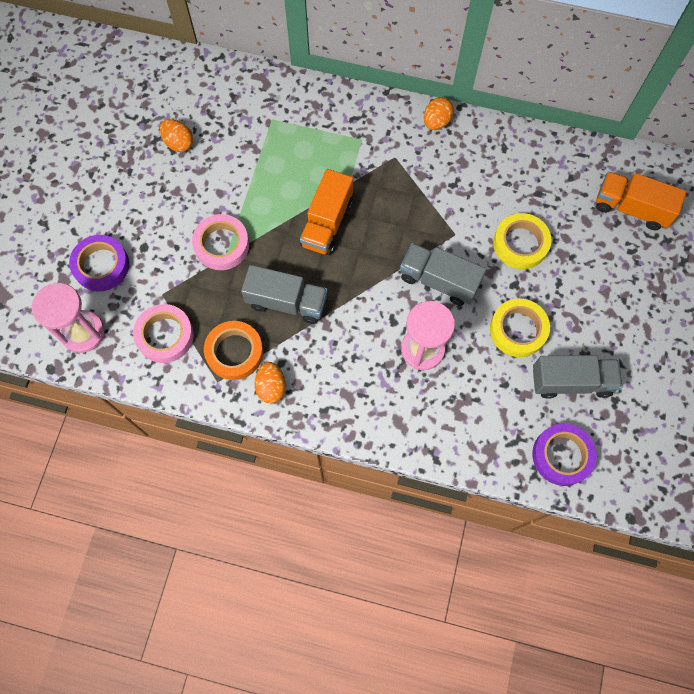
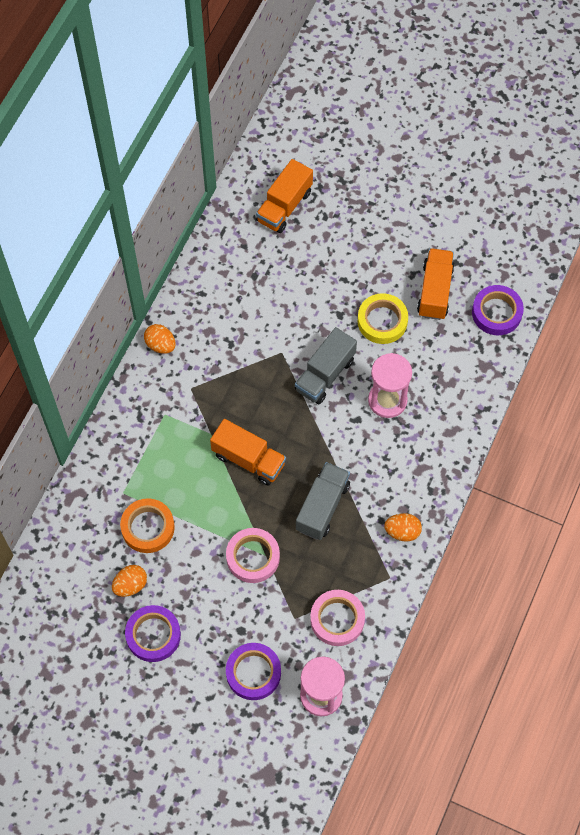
camera: 80 degrees left, 5 degrees down
orange tape [204,321,263,380] -> orange tape moved to [120,498,175,553]
yellow tape [493,213,552,269] -> none
grey truck [533,355,623,399] -> orange truck [417,248,455,320]
none -> purple tape [125,605,181,662]

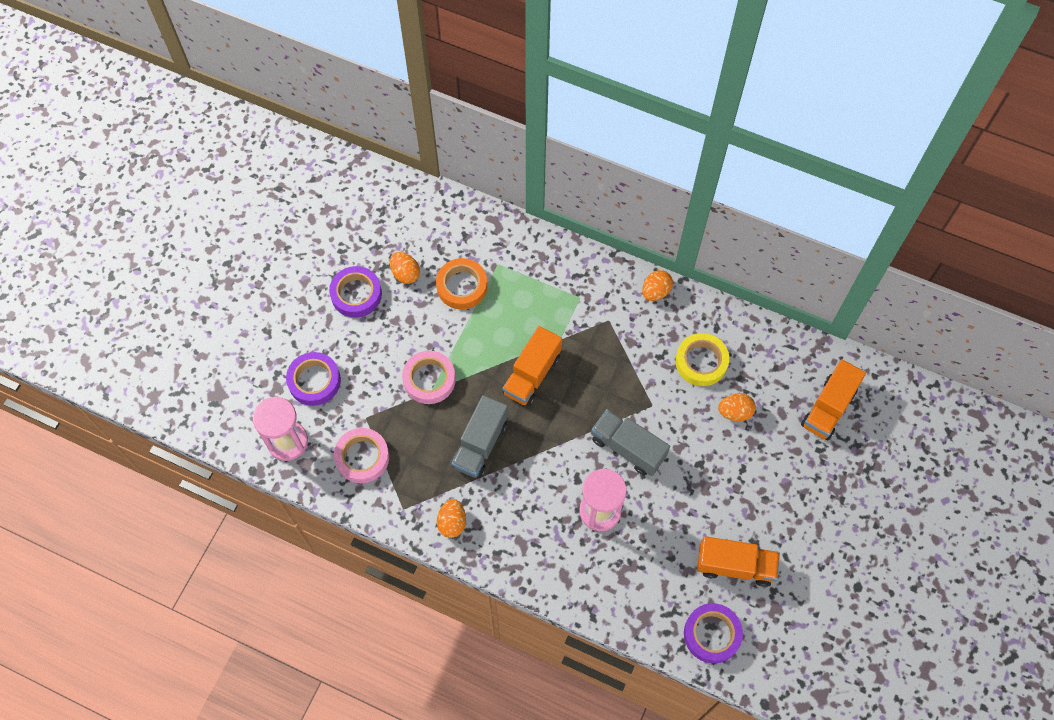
camera: 90 degrees right, 0 degrees up
orange truck [256,159,313,233] -> orange truck turned 90 degrees counterclockwise [801,359,866,440]
grey truck [296,462,350,540] -> grey truck turned 90 degrees clockwise [452,395,508,478]
yellow tape [358,293,408,344] -> yellow tape moved to [676,333,729,386]
none -> orange egg [718,393,756,421]

